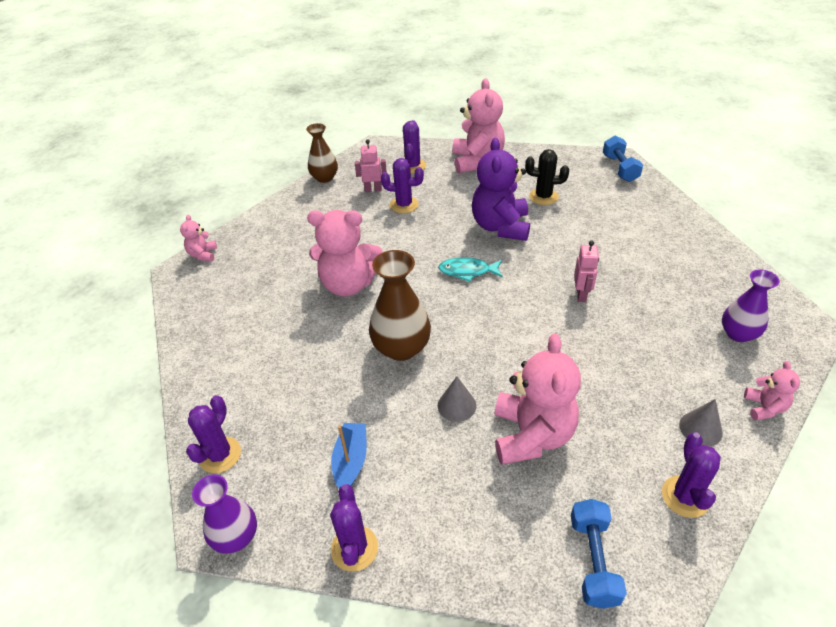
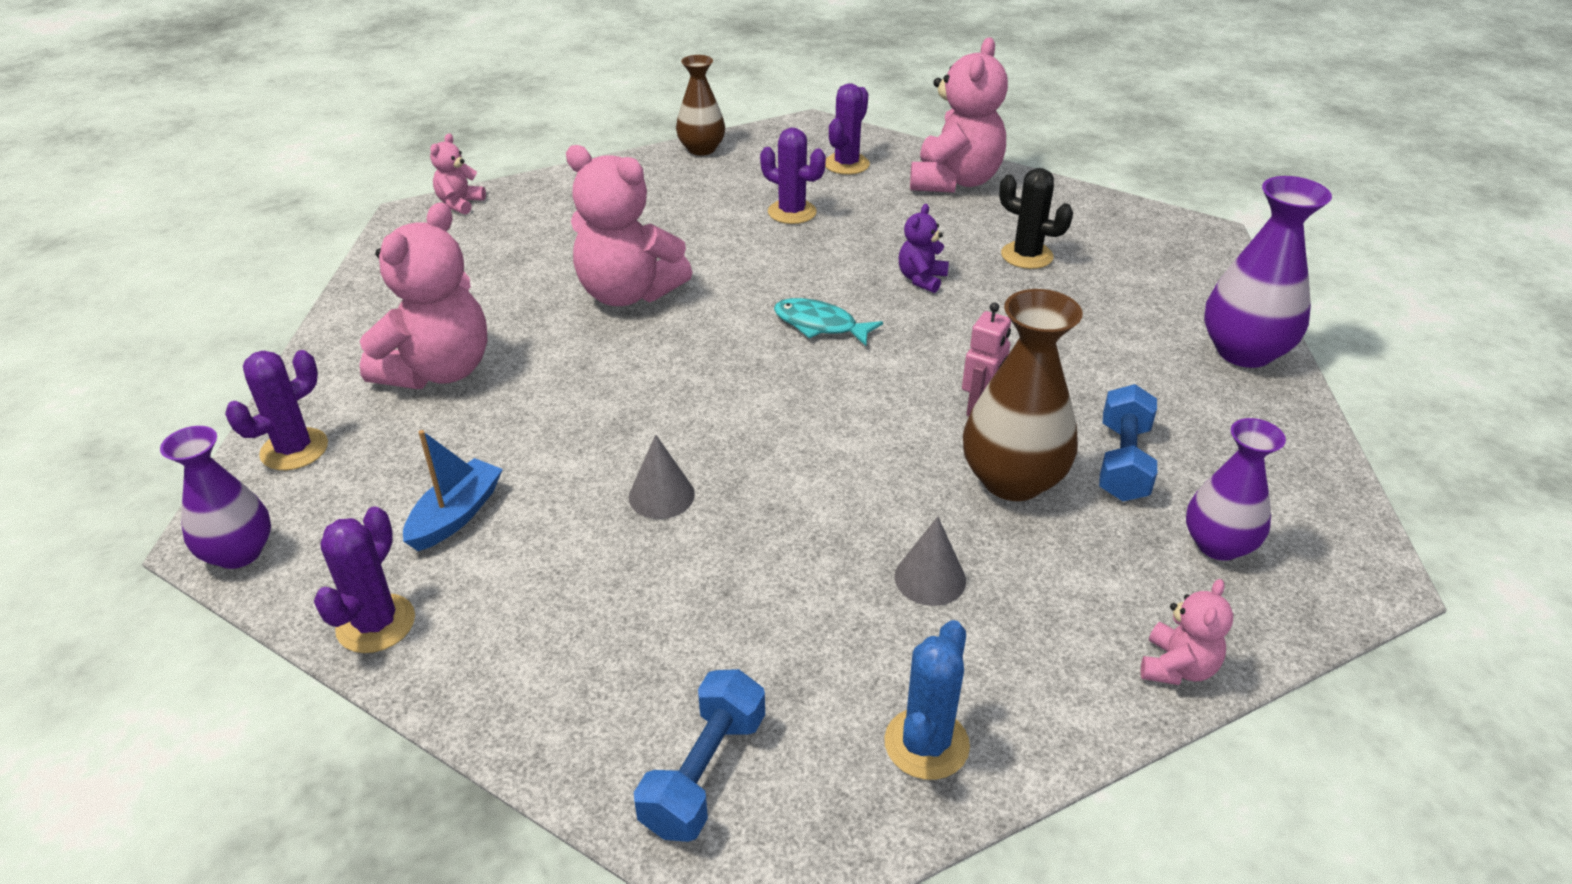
camera: 20 degrees right, 5 degrees down
pink robot [355,139,387,192] -> none
brown vase [369,250,431,361] -> brown vase moved to [963,289,1083,501]
purple teddy bear [472,138,530,241] -> purple teddy bear [898,204,949,293], size x0.48
pink teddy bear [494,334,581,465] -> pink teddy bear moved to [360,202,488,389]
blue dumbbell [603,135,643,182] -> blue dumbbell moved to [1099,384,1157,501]
purple cactus [662,432,721,518] -> blue cactus [884,620,970,780]
grey cone [679,399,723,446] -> grey cone moved to [894,516,966,606]
none -> purple vase [1204,176,1332,368]

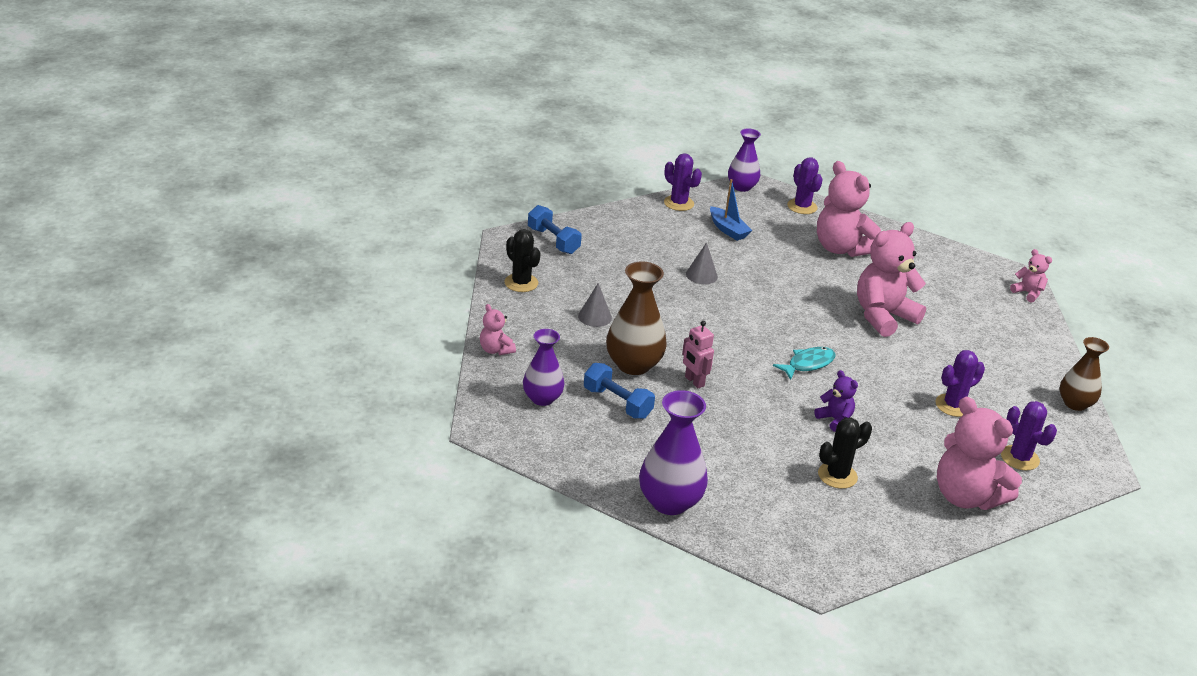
camera: 115 degrees right, 5 degrees down
blue cactus [884,620,970,780] -> black cactus [504,229,541,292]

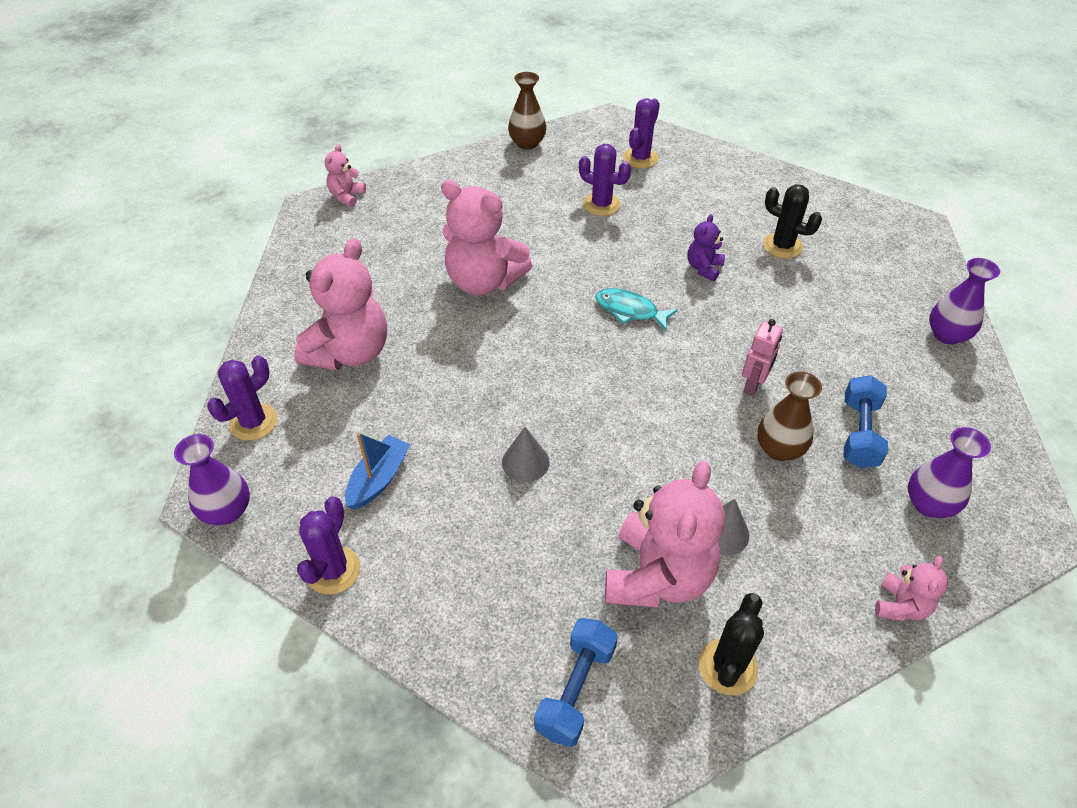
camera: 115 degrees left, 15 degrees up
brown vase [606,262,667,375] -> brown vase [757,371,822,461], size x0.66
purple vase [639,390,708,515] -> purple vase [929,258,1000,345], size x0.66
pink teddy bear [937,397,1022,510] -> pink teddy bear moved to [605,461,725,607]

